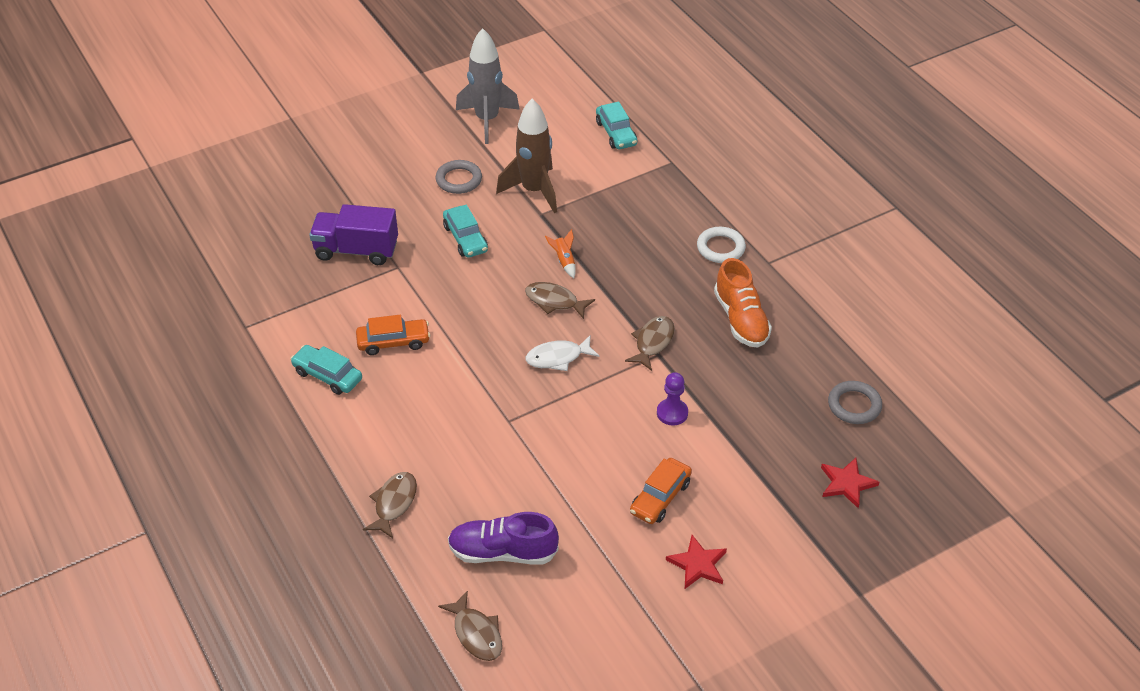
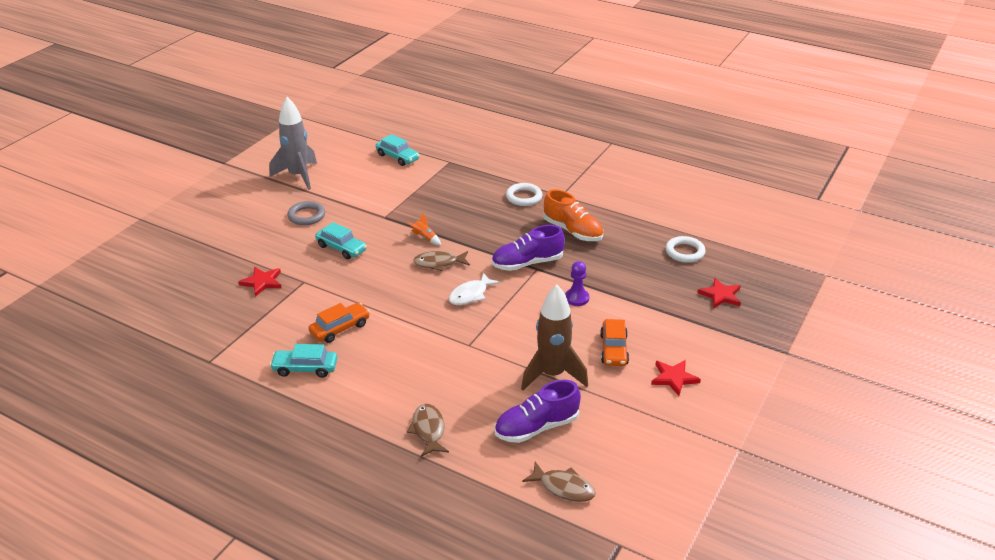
camera: 30 degrees left, 10 degrees down
purple truck [309,204,398,265] -> red star [238,267,282,297]
brown rocket [496,99,557,213] -> brown rocket moved to [521,285,588,391]
brown fish [625,316,675,371] -> purple shoe [492,225,565,271]
grey ring [828,381,882,424] -> white ring [665,236,706,263]

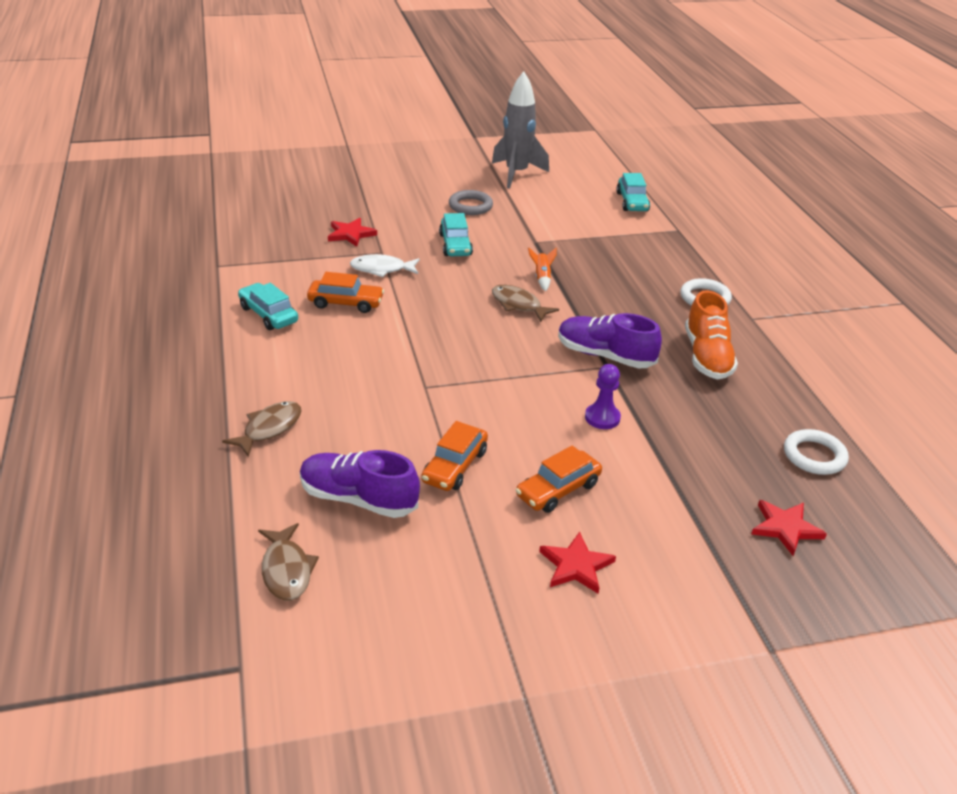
camera: 45 degrees right, 0 degrees up
white fish [449,273,500,305] -> white fish moved to [350,254,420,277]
brown rocket [521,285,588,391] -> orange car [421,421,488,491]

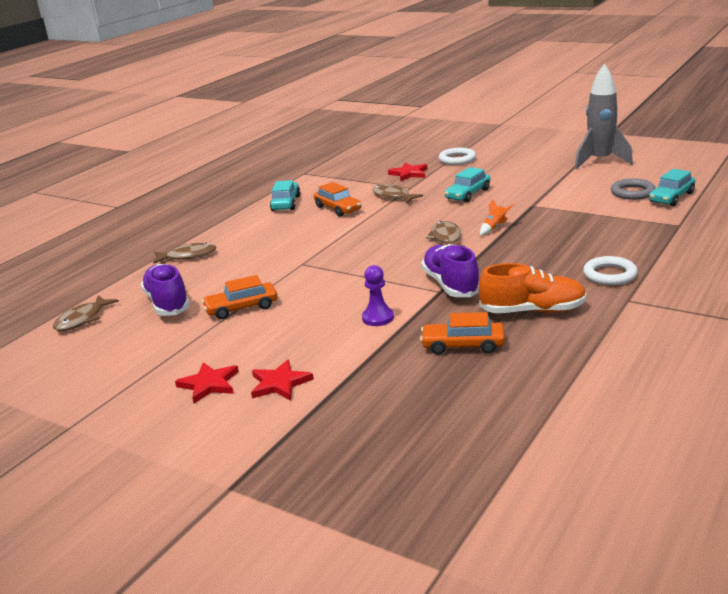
camera: 50 degrees right, 10 degrees down
white fish [350,254,420,277] -> brown fish [372,184,423,204]
grey ring [449,190,493,215] -> grey ring moved to [611,178,656,200]
orange car [516,446,602,513] -> orange car moved to [420,312,505,355]
orange shoe [685,290,738,379] -> orange shoe turned 135 degrees counterclockwise [479,263,587,313]
red star [751,500,827,556] -> red star moved to [251,359,314,400]
white ring [784,429,849,475] -> white ring moved to [439,148,476,165]

